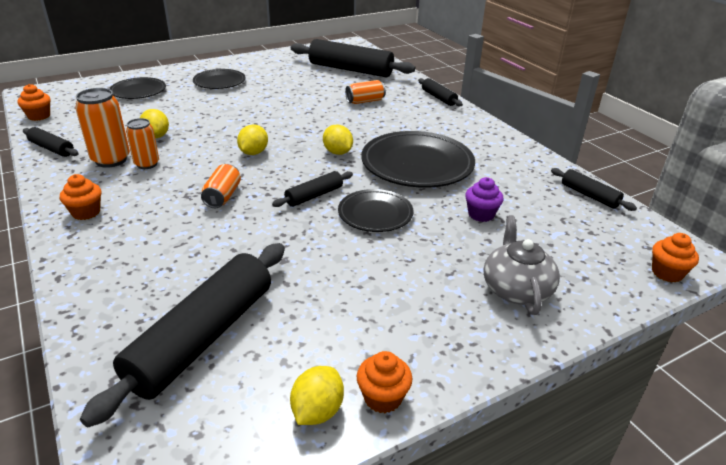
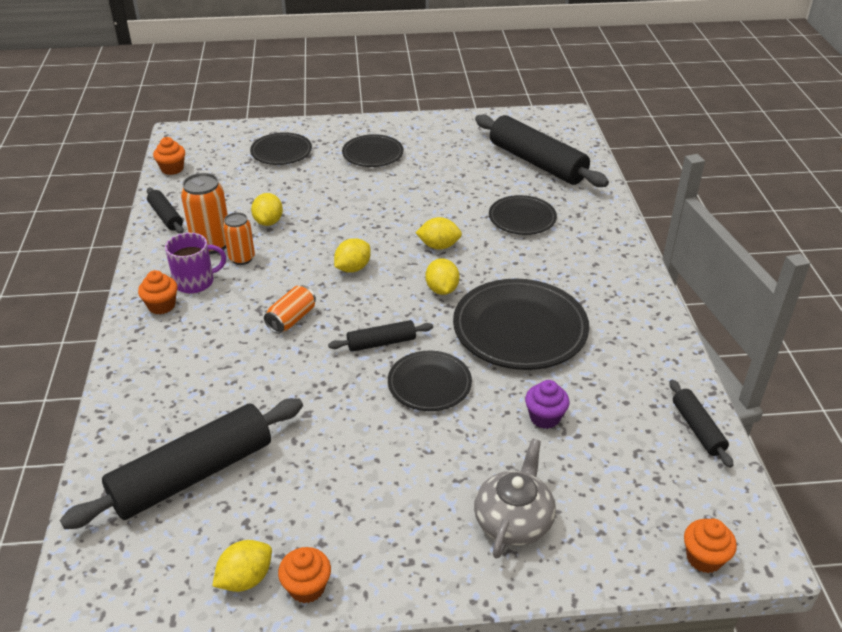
camera: 25 degrees right, 5 degrees up
orange can [345,80,386,104] -> black plate [489,195,557,235]
black rolling pin [418,78,463,106] -> none
none -> purple mug [165,233,226,293]
none -> yellow lemon [415,217,462,250]

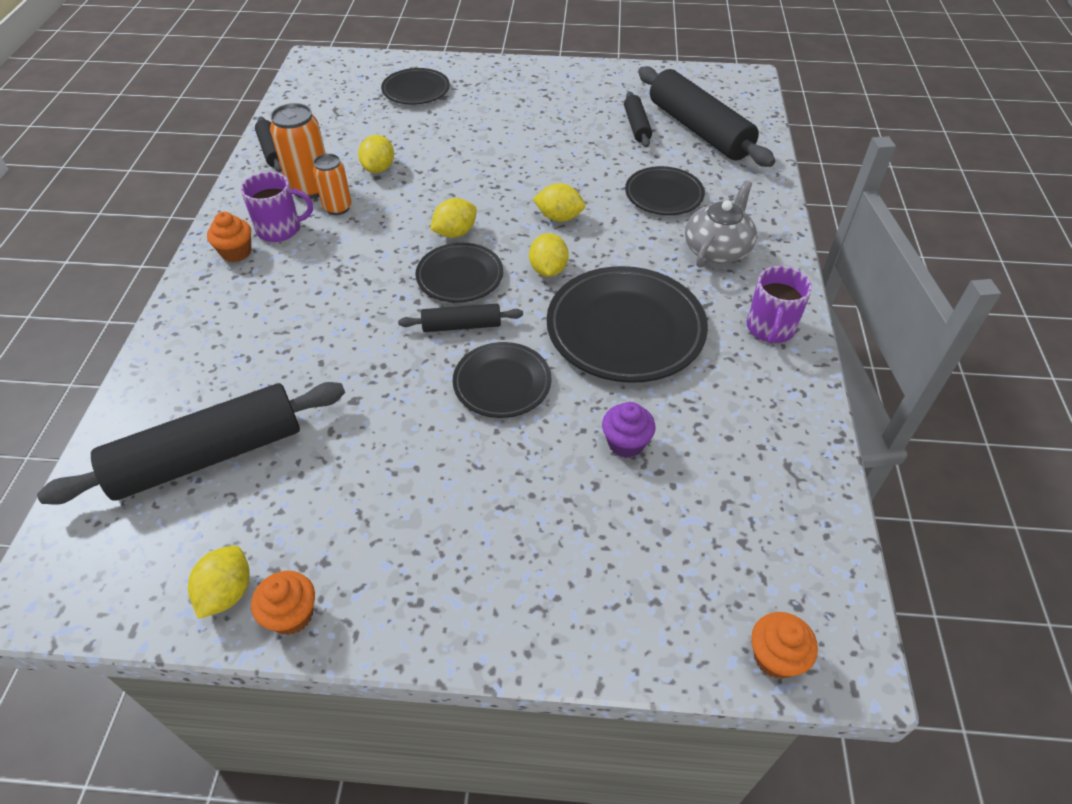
camera: 10 degrees right, 10 degrees up
orange cupcake [153,137,185,175] -> none
yellow lemon [212,540,272,592] -> yellow lemon turned 45 degrees counterclockwise [188,545,250,619]
orange can [264,285,316,334] -> none
black plate [342,134,404,167] -> black plate moved to [416,243,503,303]
grey teapot [474,439,556,559] -> grey teapot moved to [685,181,757,268]
black rolling pin [670,380,733,468] -> black rolling pin moved to [624,92,652,147]
none -> purple mug [747,266,812,344]

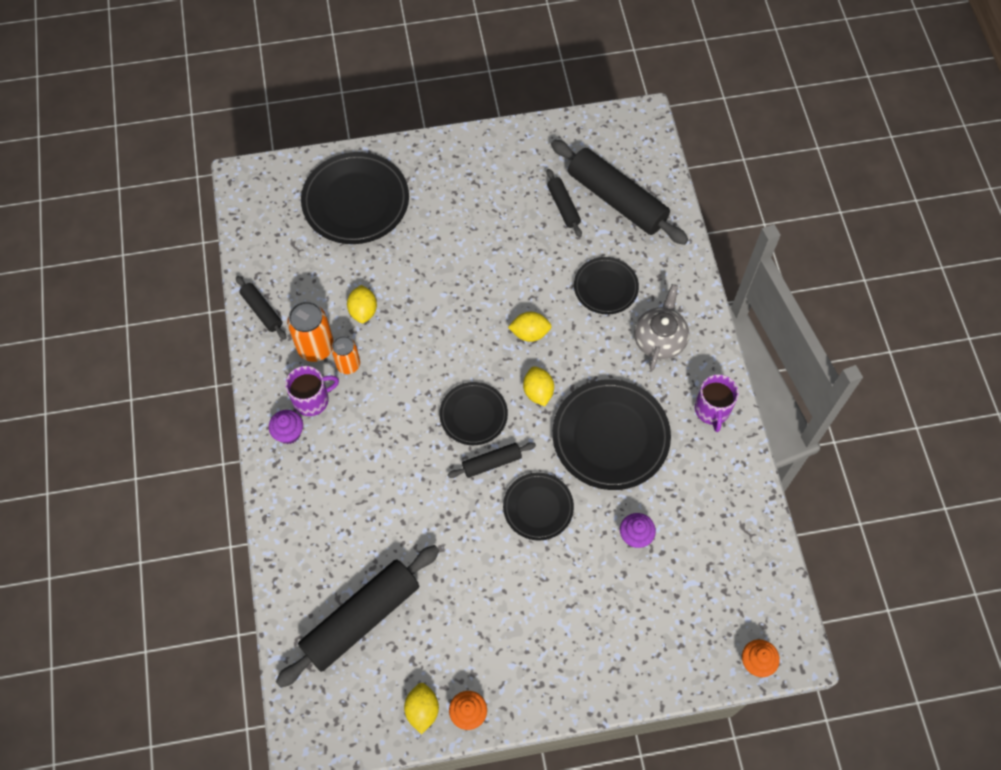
camera: 15 degrees left, 15 degrees up
orange cupcake [207,212,251,262] -> purple cupcake [269,410,303,444]
black plate [381,68,450,105] -> black plate [301,152,409,244], size x1.71
yellow lemon [430,198,477,238] -> none

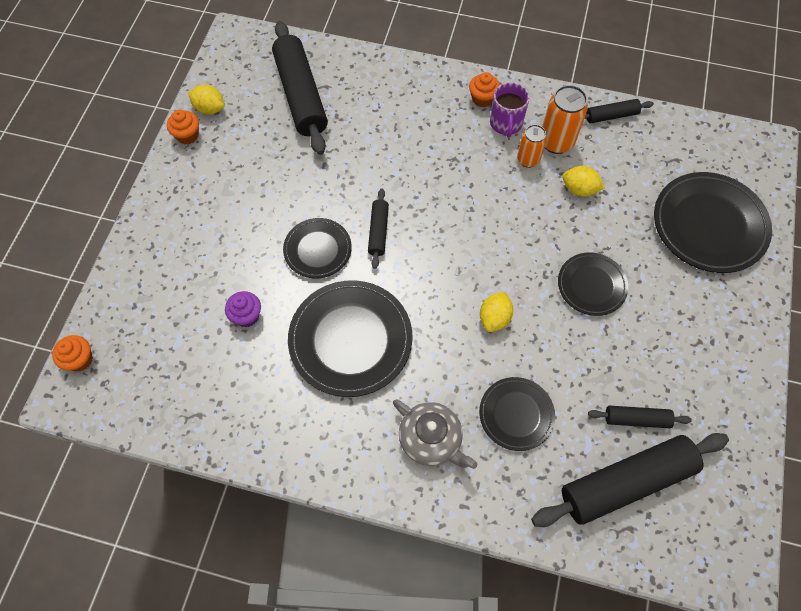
camera: 115 degrees right, 0 degrees up
purple cupcake [269,410,303,444] -> orange cupcake [469,72,500,107]
black plate [440,382,508,445] -> black plate moved to [558,252,628,316]
yellow lemon [523,366,554,406] -> none
purple mug [695,374,739,432] -> none

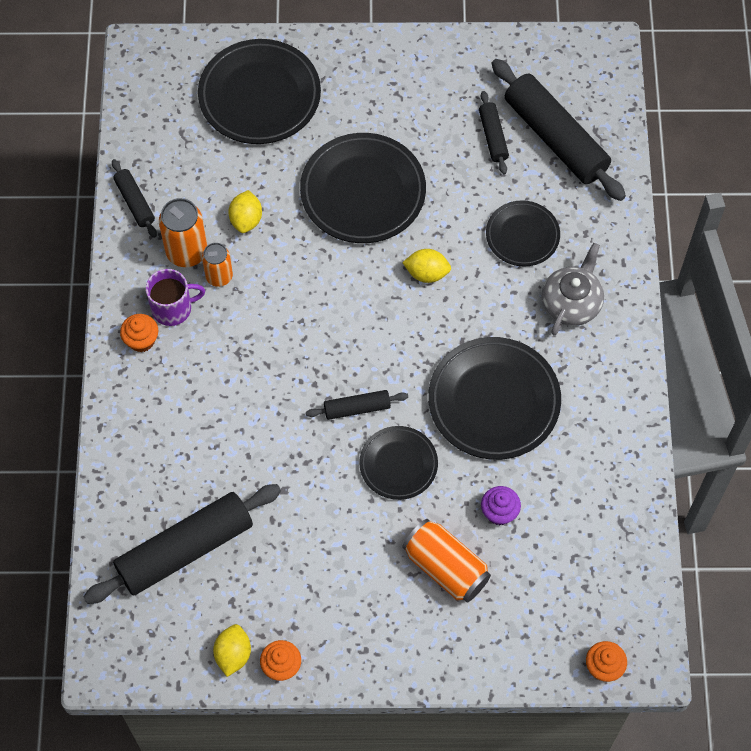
camera: 105 degrees left, 0 degrees up
black plate [558,252,628,316] -> black plate [300,133,426,243], size x1.71
none -> orange can [402,519,491,602]

